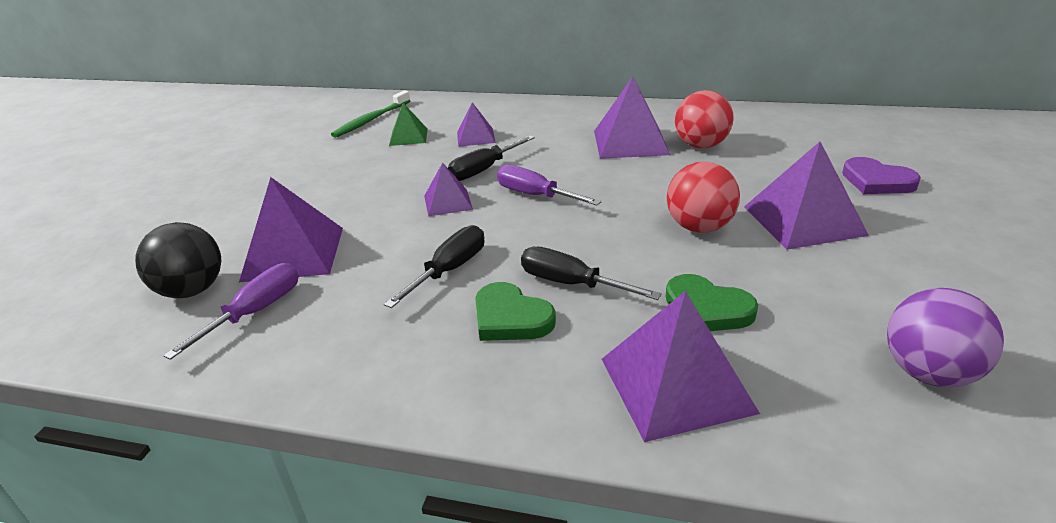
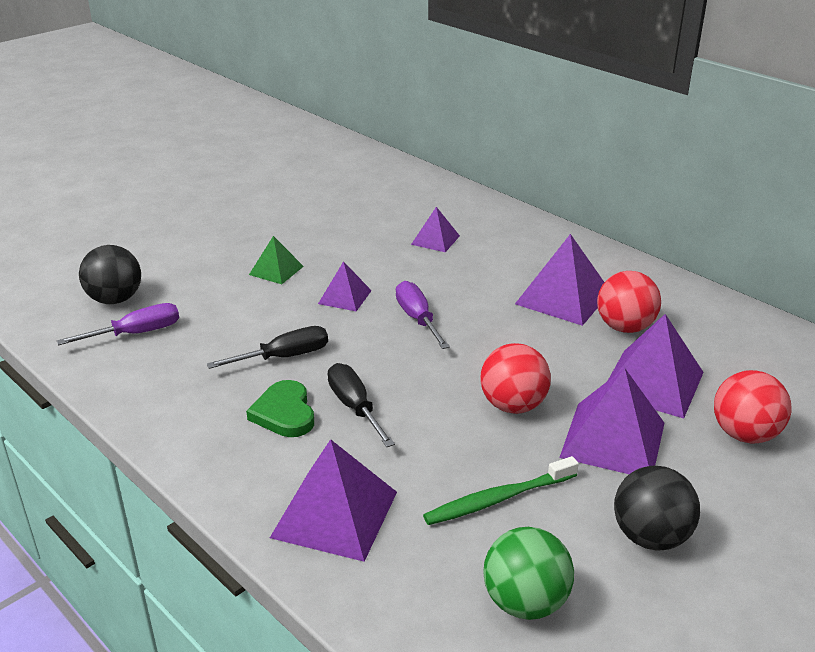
camera: 30 degrees right, 0 degrees up
purple pyramid [239,177,343,282] -> purple pyramid moved to [608,314,704,419]
green toothbrush [331,91,411,138] -> green toothbrush moved to [423,456,579,525]
green pyramid [389,103,428,146] -> green pyramid moved to [249,236,304,284]
black screwdriver [448,136,535,181] -> none
green heart [666,274,758,331] -> none
purple heart [842,157,921,194] -> red ball [714,370,791,444]
purple ball [887,288,1004,387] -> green ball [483,527,574,620]
none -> black ball [614,466,700,551]

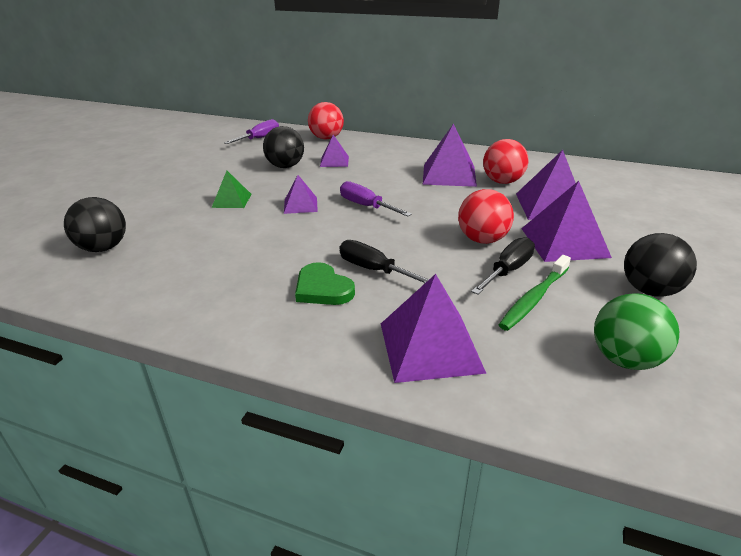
camera: 25 degrees left, 0 degrees up
purple screwdriver [57,303,179,345] -> purple screwdriver moved to [224,119,279,144]
black screwdriver [207,326,328,369] -> black screwdriver moved to [471,237,535,295]
red ball [714,370,791,444] -> red ball moved to [308,102,344,140]
none -> black ball [263,126,304,168]

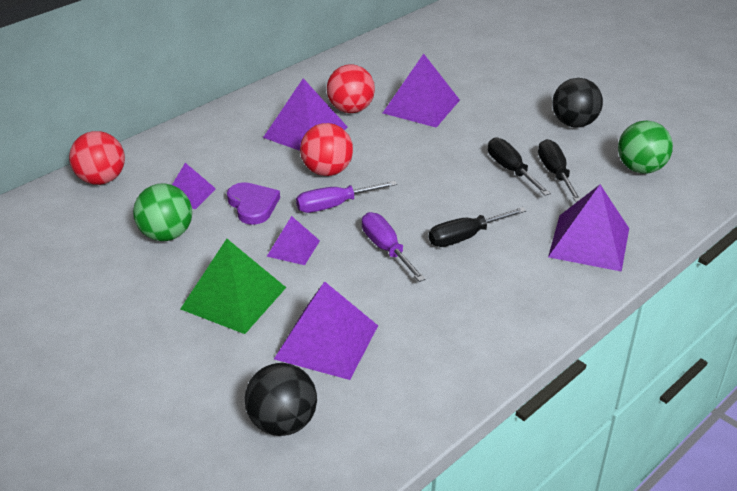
camera: 65 degrees left, 5 degrees up
green pyramid [212,171,251,208] -> green pyramid [181,239,286,334], size x1.76
purple screwdriver [224,119,279,144] -> purple screwdriver moved to [362,212,426,282]
black ball [263,126,304,168] -> green ball [133,183,192,241]
green heart [295,262,355,305] -> none
red ball [458,189,514,244] -> red ball moved to [300,123,353,176]
green toothbrush [499,255,571,331] -> black screwdriver [538,139,581,202]
purple pyramid [521,181,612,262] -> purple pyramid moved to [274,281,378,380]
none -> purple heart [227,182,280,225]

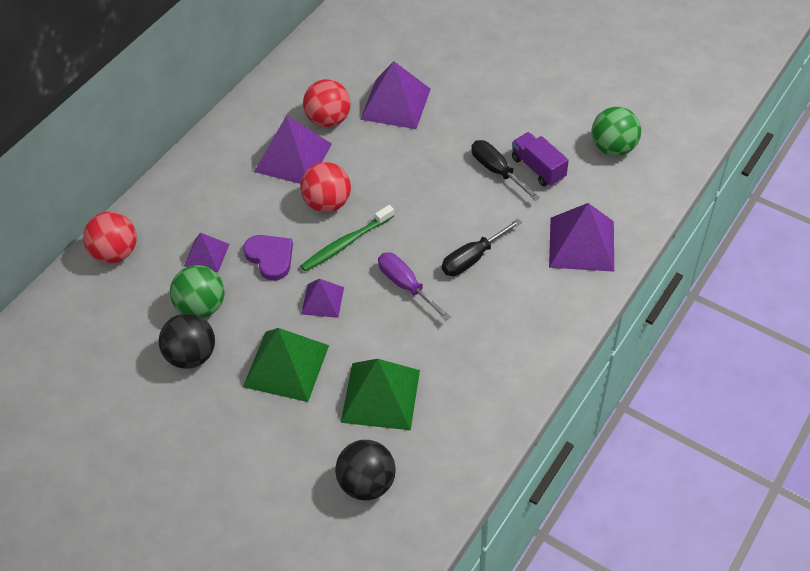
camera: 10 degrees left, 15 degrees up
purple pyramid [274,281,378,380] -> green pyramid [341,359,420,430]
purple screwdriver [296,181,397,213] -> green toothbrush [301,205,394,272]
black screwdriver [538,139,581,202] -> purple truck [512,132,569,186]
black ball [552,78,603,128] -> black ball moved to [159,313,215,369]

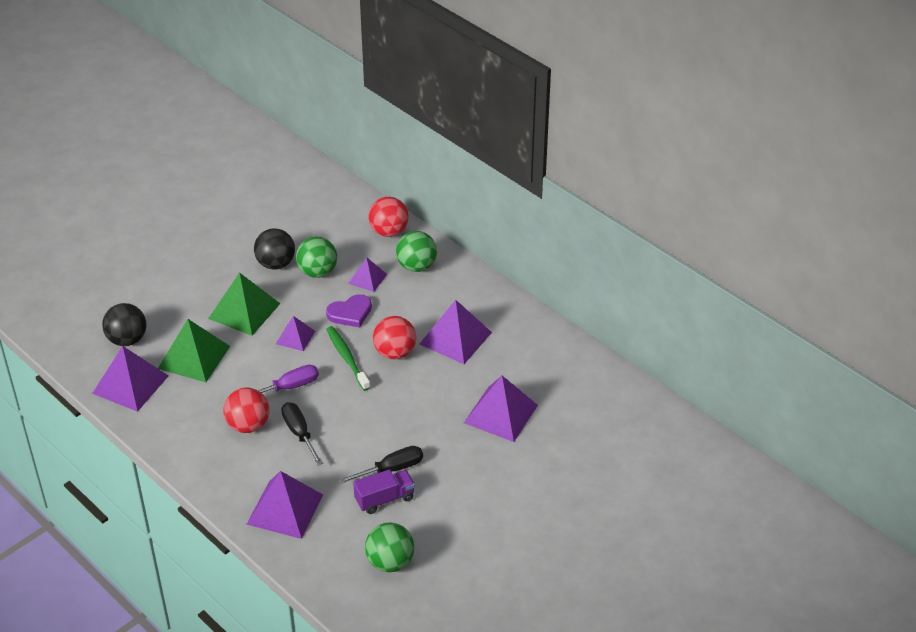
camera: 100 degrees right, 10 degrees down
red ball [303,79,351,128] -> red ball moved to [224,387,269,433]
none -> purple pyramid [92,346,168,412]
none -> green ball [396,231,437,272]

